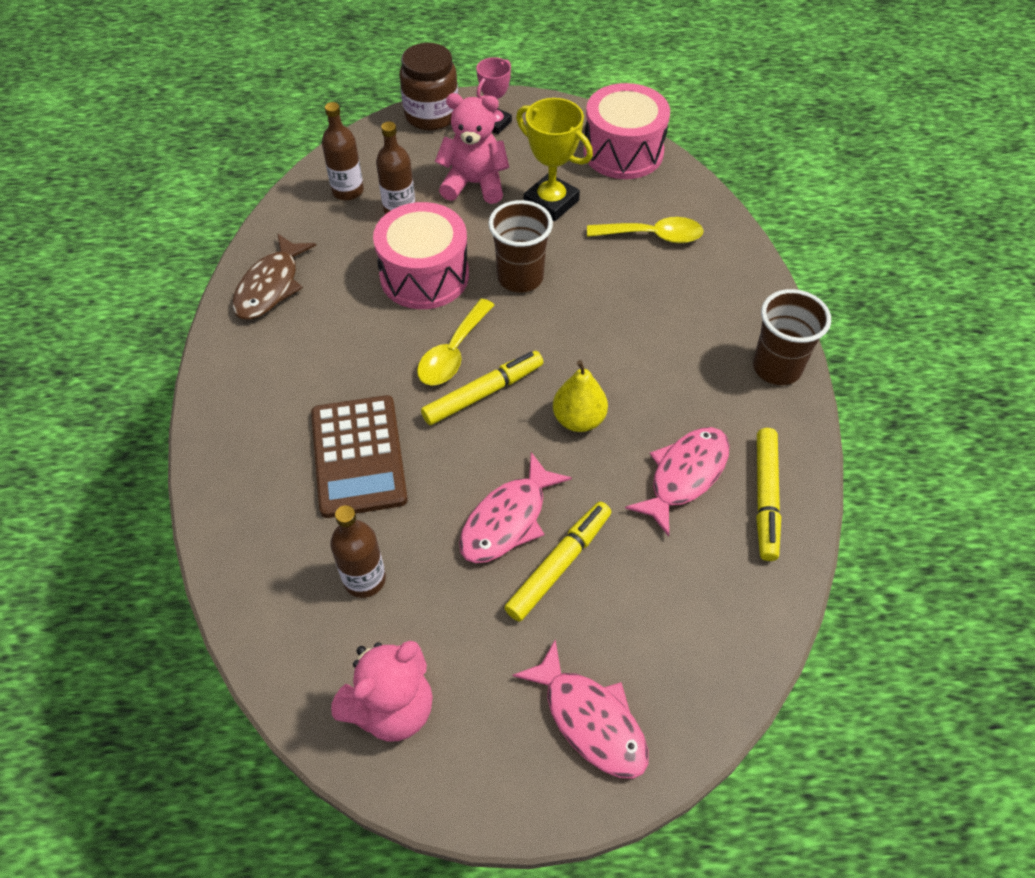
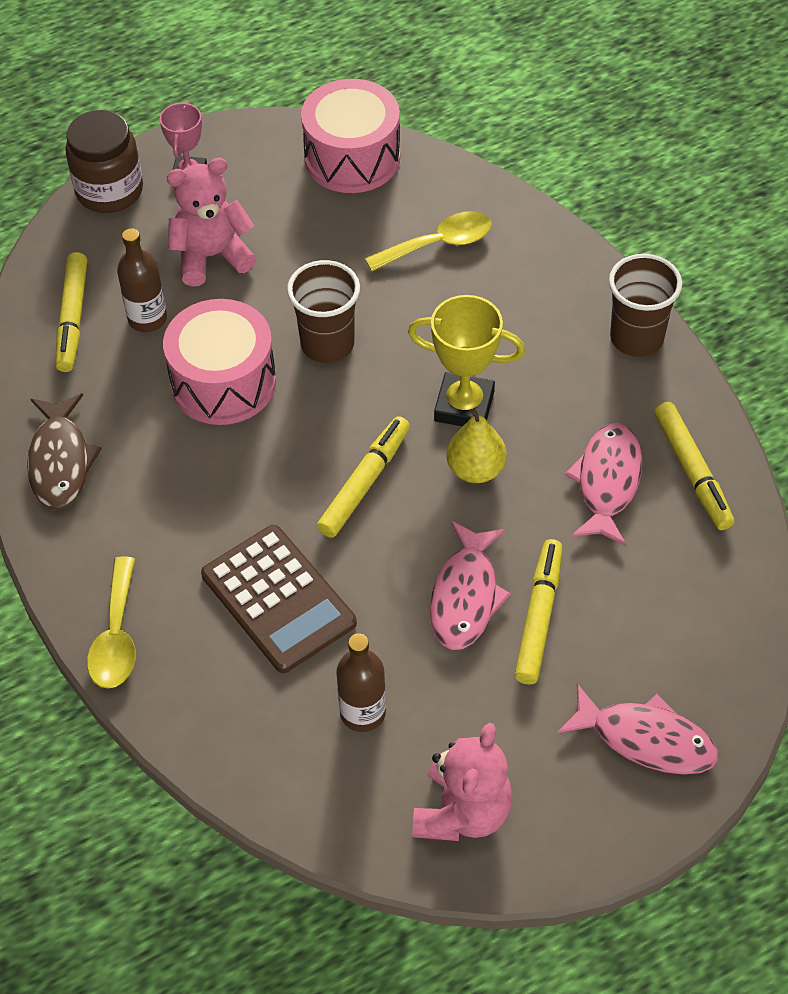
camera: 25 degrees left, 0 degrees up
brown bottle [322,102,364,200] -> yellow marker [56,252,87,372]
yellow spoon [417,299,494,386] -> yellow spoon moved to [87,556,136,688]
yellow trophy [516,98,593,221] -> yellow trophy moved to [408,295,525,426]

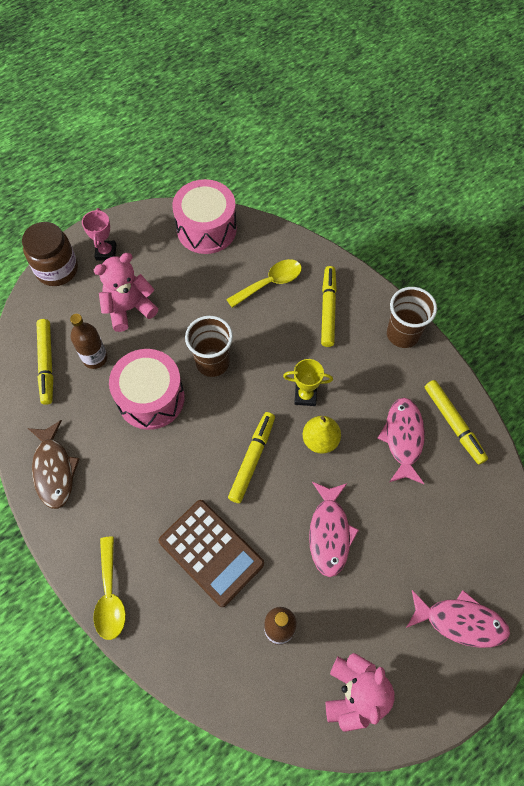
camera: 10 degrees left, 10 degrees up
yellow trophy [408,295,525,426] -> yellow trophy [283,359,333,406], size x0.66
yellow marker [515,539,562,684] -> yellow marker moved to [321,266,337,347]

